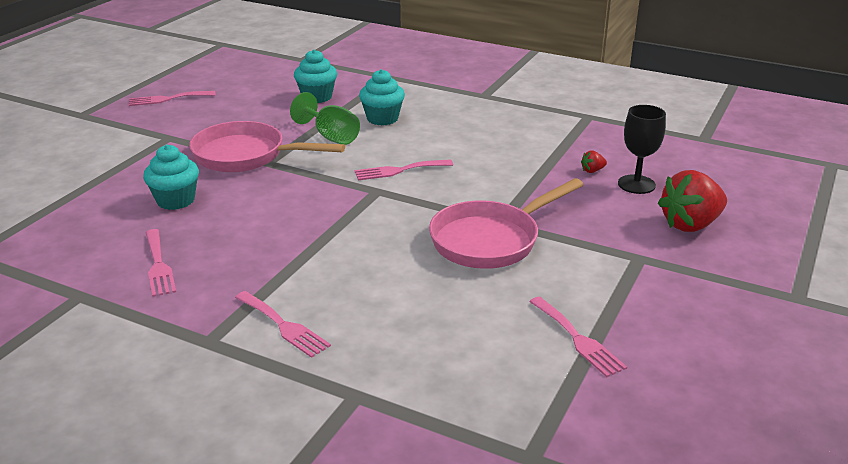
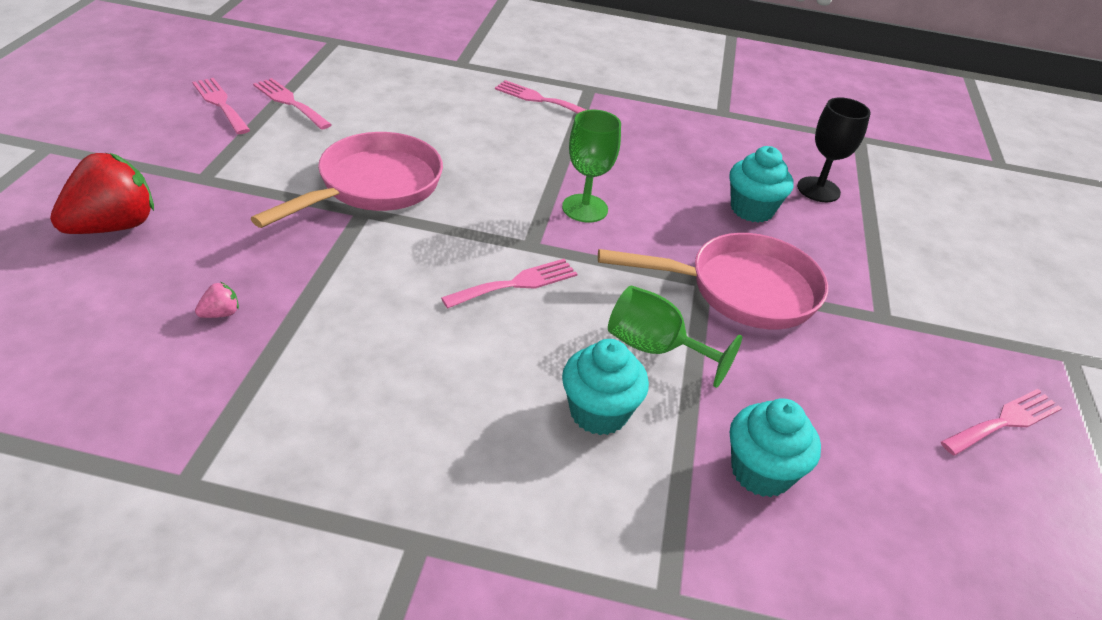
camera: 160 degrees right, 10 degrees up
pink fork [145,229,176,297] -> pink fork moved to [192,78,250,134]
red strawberry [581,151,607,173] -> pink strawberry [195,282,239,318]
black goblet [618,105,666,194] -> black goblet moved to [797,97,871,202]
none -> green goblet [562,110,621,222]

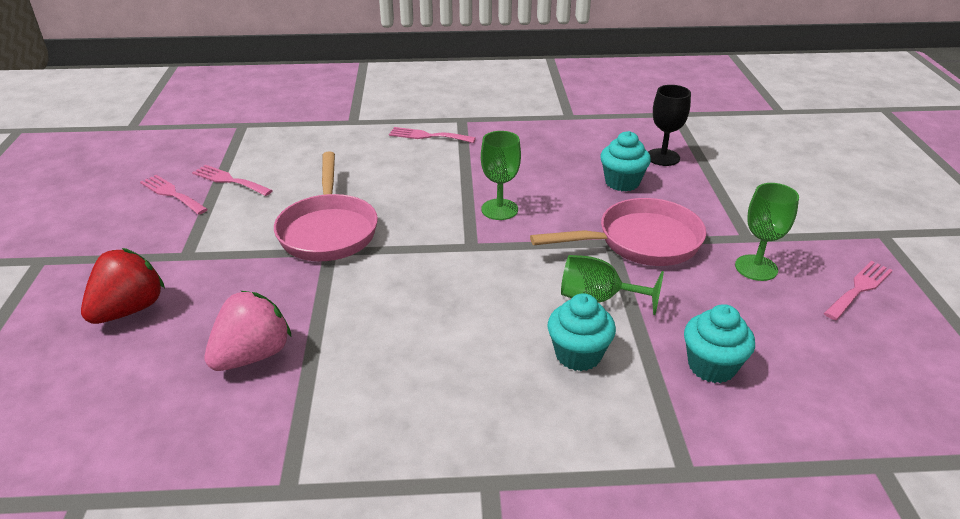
camera: 10 degrees left, 5 degrees down
pink strawberry [195,282,239,318] -> pink strawberry [205,291,292,371], size x2.45
pink pan [250,132,443,228] -> pink pan turned 150 degrees clockwise [274,152,378,261]
pink fork [441,259,577,309] -> none
none -> green goblet [735,183,799,281]

